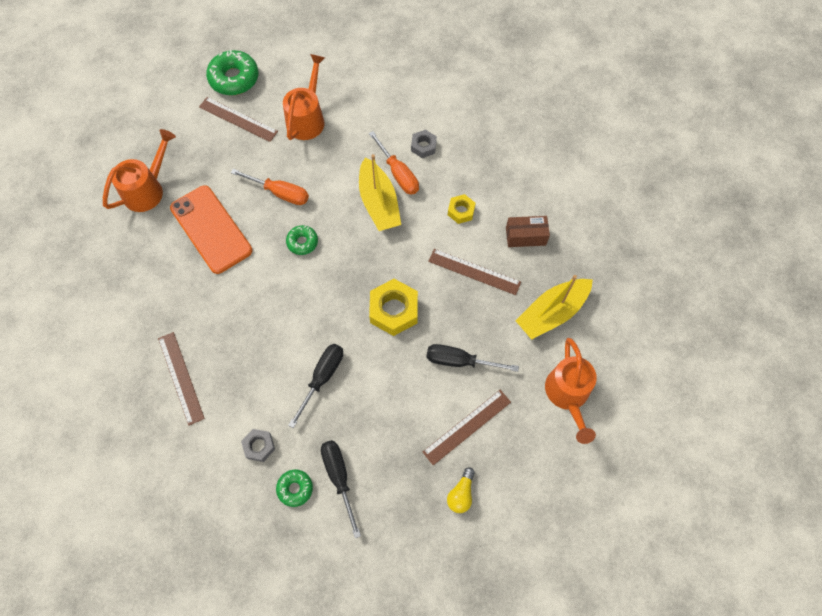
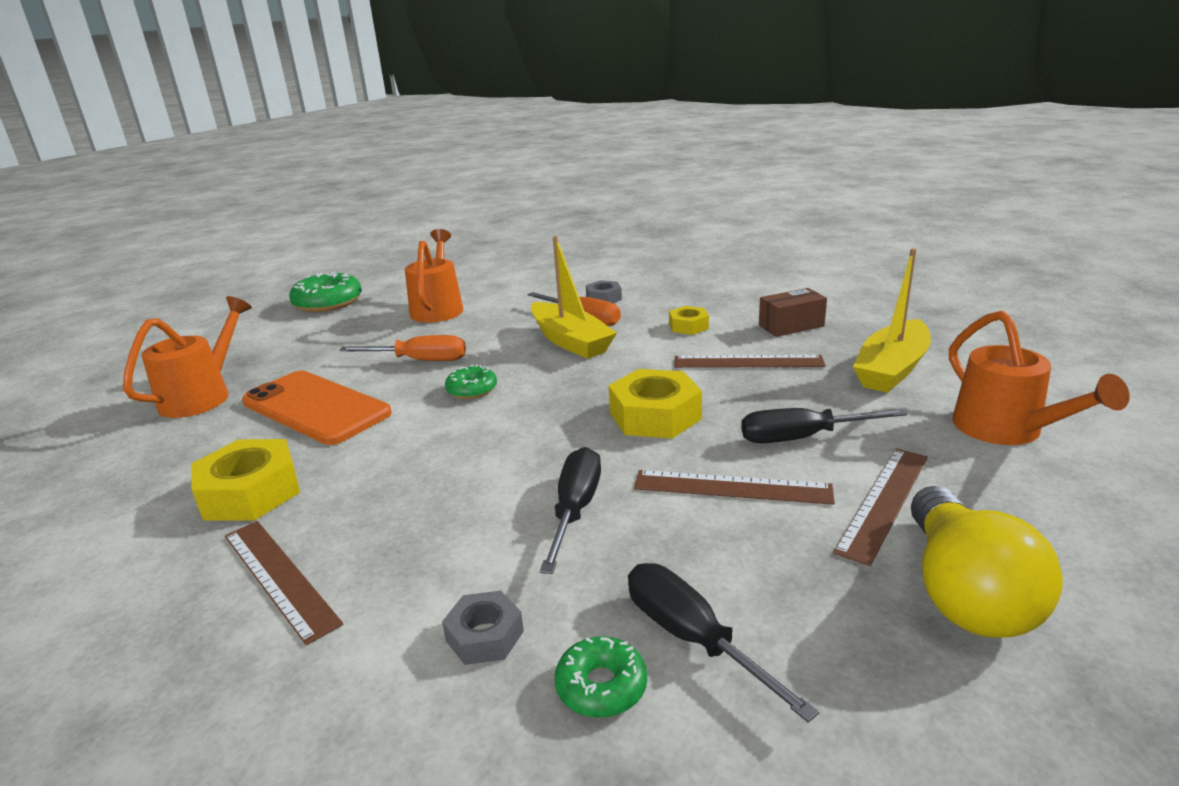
camera: 15 degrees left, 40 degrees down
brown ruler [199,97,278,142] -> brown ruler moved to [634,470,835,505]
yellow light bulb [447,467,475,513] -> yellow light bulb [911,486,1063,638], size x2.04
none -> yellow nut [191,439,300,520]

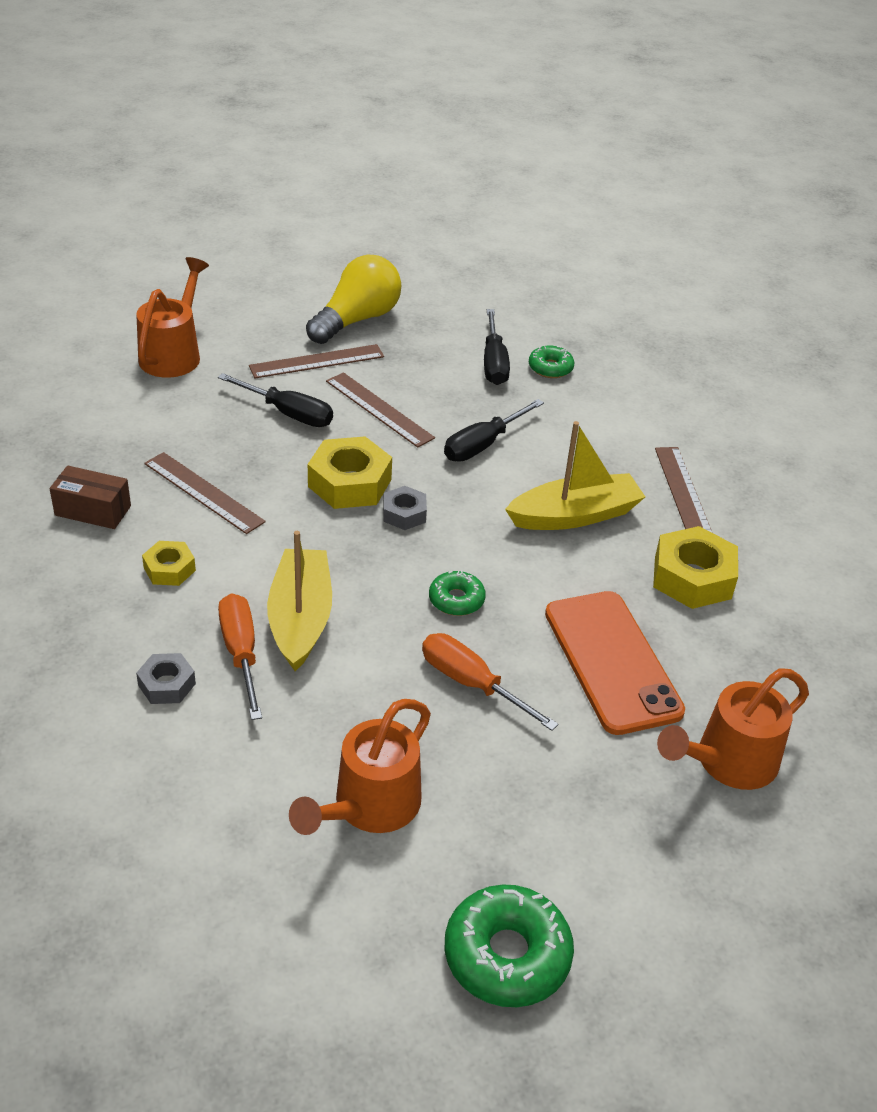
camera: 150 degrees left, 15 degrees up
grey nut [442,591,524,665] -> grey nut moved to [383,486,427,530]
yellow boat [853,248,931,393] -> yellow boat moved to [505,421,645,530]

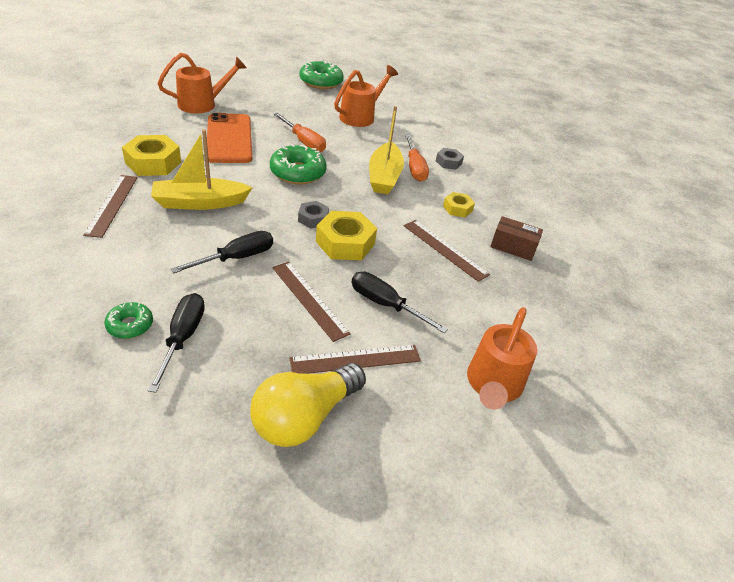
camera: 175 degrees left, 0 degrees up
green donut [429,570,486,616] -> green donut [270,144,327,185], size x1.77

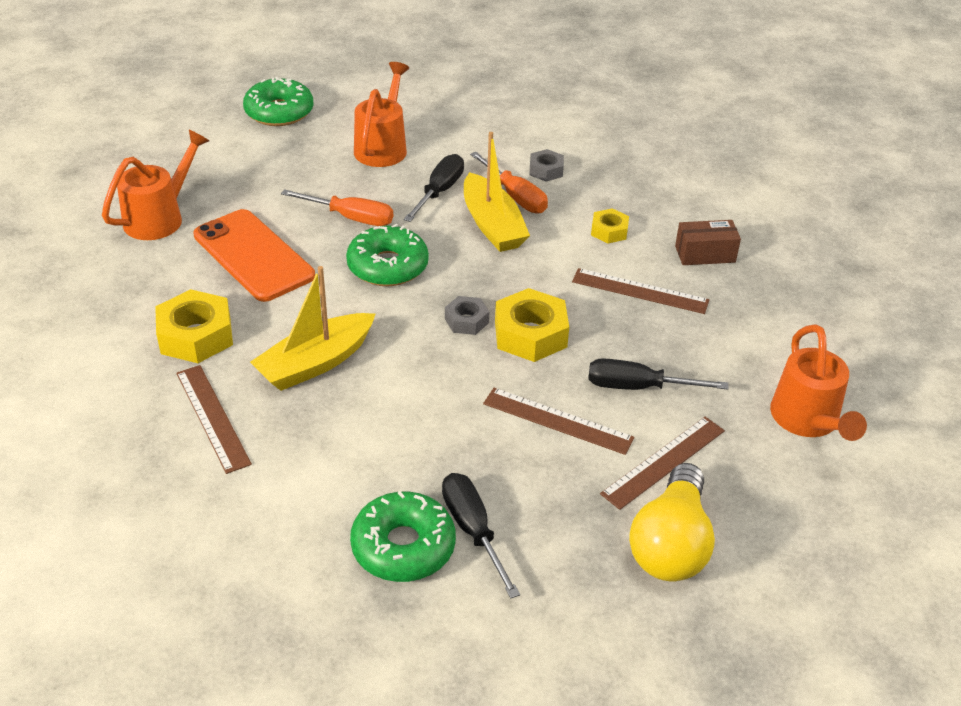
camera: 25 degrees left, 0 degrees up
green donut [104,302,153,339] -> green donut [350,491,456,582], size x1.77
black screwdriver [171,231,273,273] -> black screwdriver moved to [404,154,464,222]

